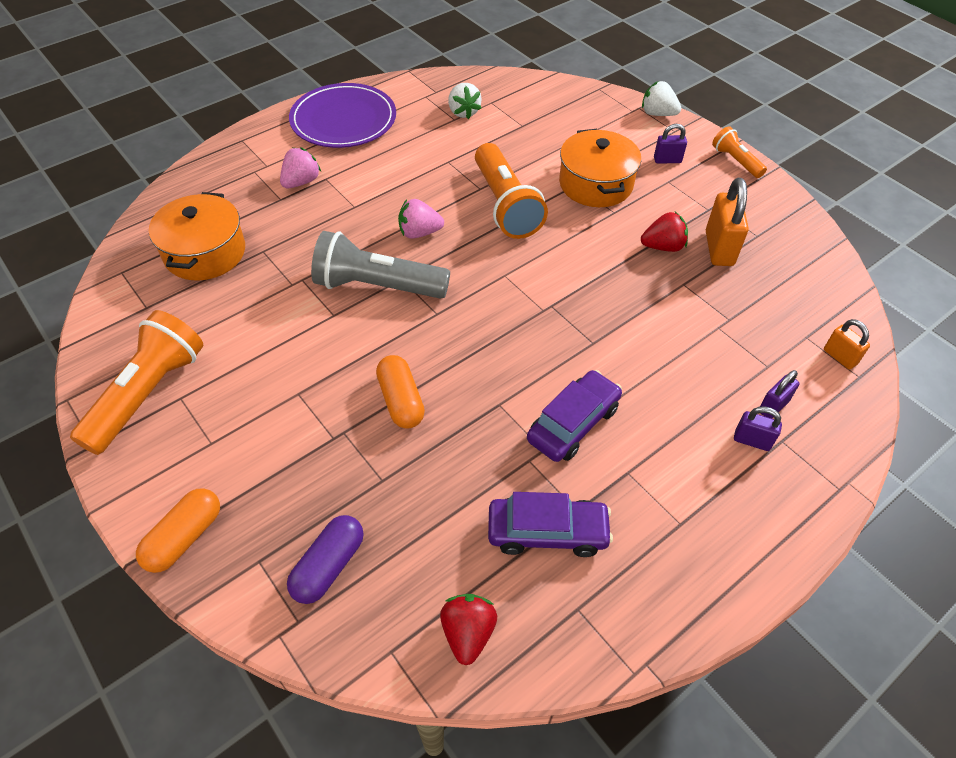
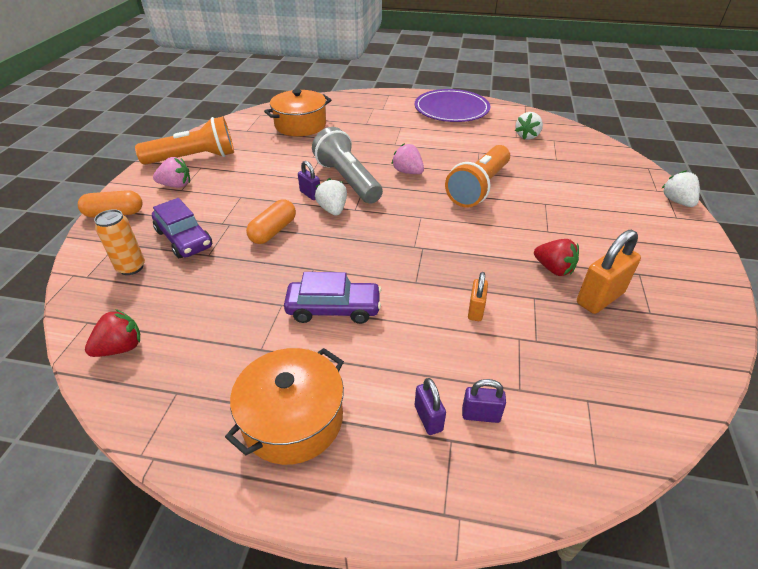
camera: 50 degrees right, 10 degrees down
pink strawberry [280,147,321,188] -> pink strawberry moved to [153,157,190,188]
purple capsule [287,515,364,604] -> orange can [94,209,145,275]
purple car [488,492,613,557] -> purple car moved to [152,198,212,258]
orange pot [559,129,641,207] -> orange pot moved to [225,348,344,465]
purple padlock [654,124,687,163] -> purple padlock moved to [298,161,320,200]
orange flashlight [712,126,767,178] -> none
orange padlock [824,319,870,370] -> orange padlock moved to [468,272,488,321]
none -> white strawberry [315,178,347,216]

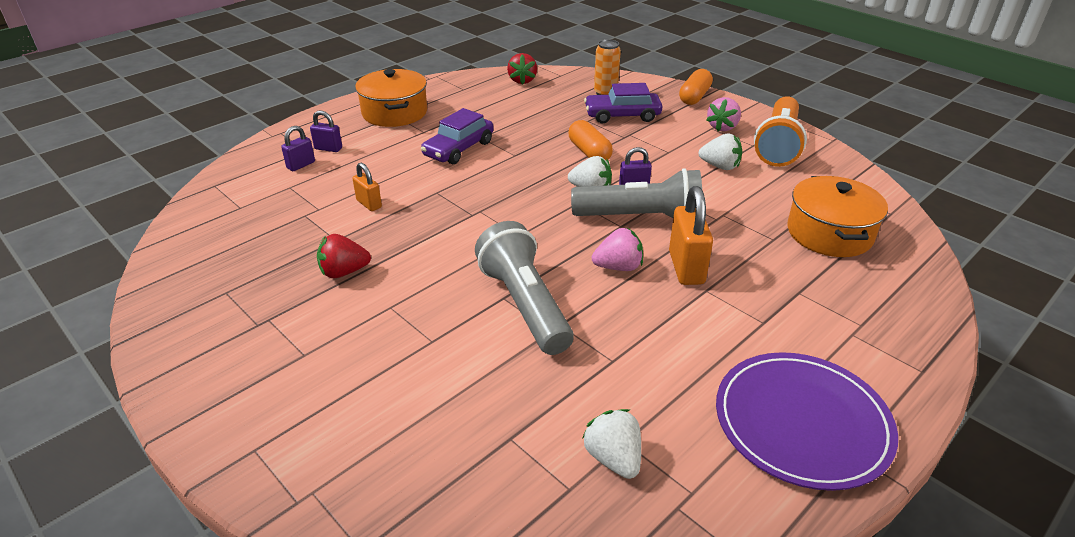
camera: 125 degrees right, 5 degrees down
orange flashlight [445,145,510,207] -> grey flashlight [475,221,574,355]
orange padlock [577,230,641,314] -> orange padlock moved to [669,186,713,285]
white strawberry [661,170,700,207] -> white strawberry moved to [699,134,742,170]

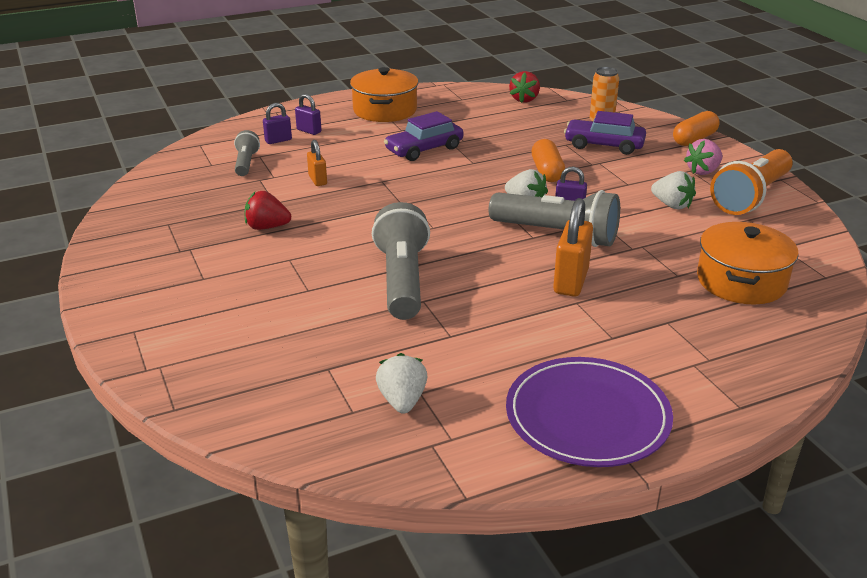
camera: 20 degrees right, 5 degrees down
pink strawberry [592,228,643,271] -> none
none -> grey flashlight [234,130,260,176]

